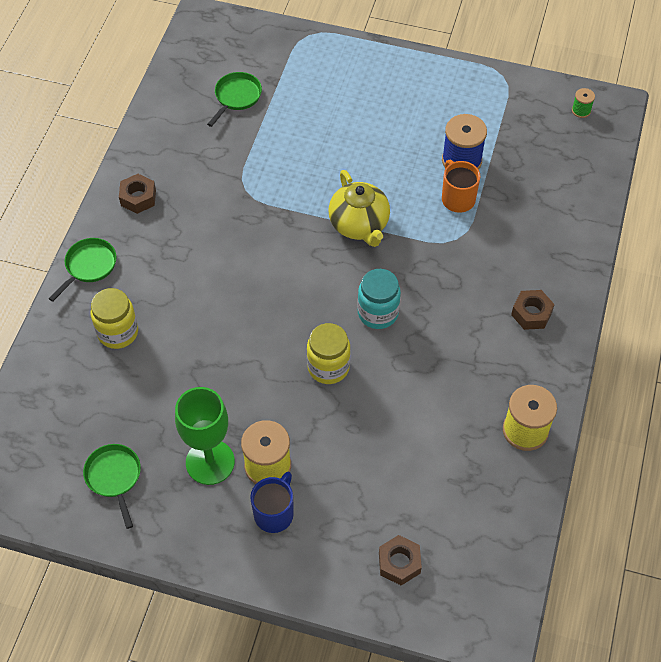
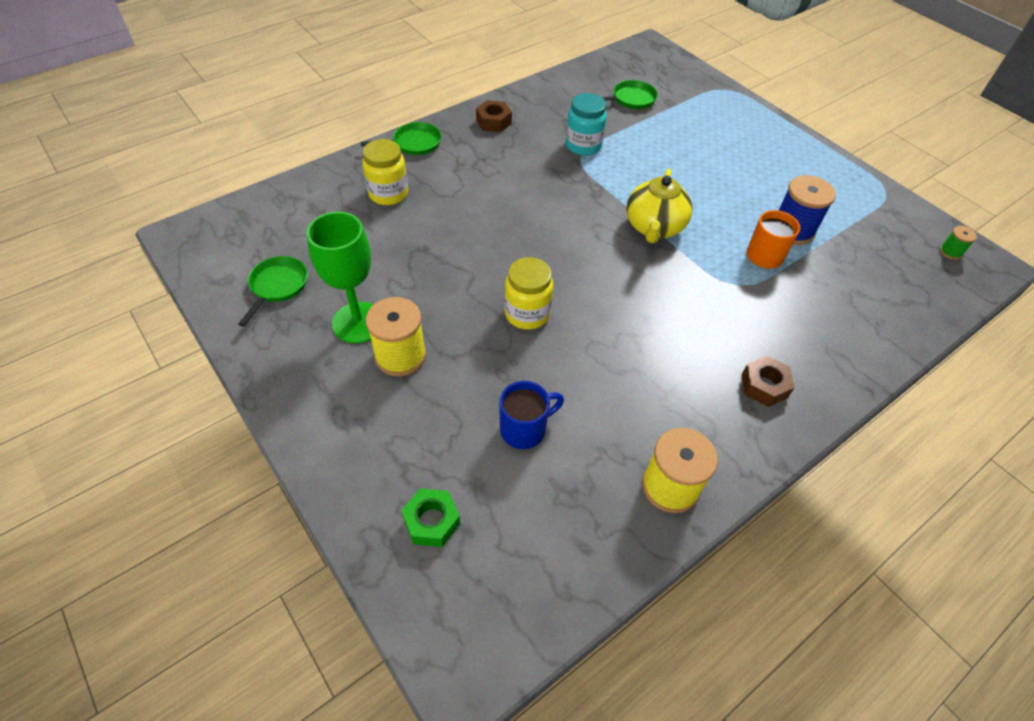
camera: 35 degrees right, 5 degrees down
blue mug [250,471,294,533] -> blue mug moved to [499,381,564,449]
turquoise jar [357,269,401,329] -> turquoise jar moved to [565,93,607,156]
brown nut [379,535,422,586] -> green nut [401,488,460,547]

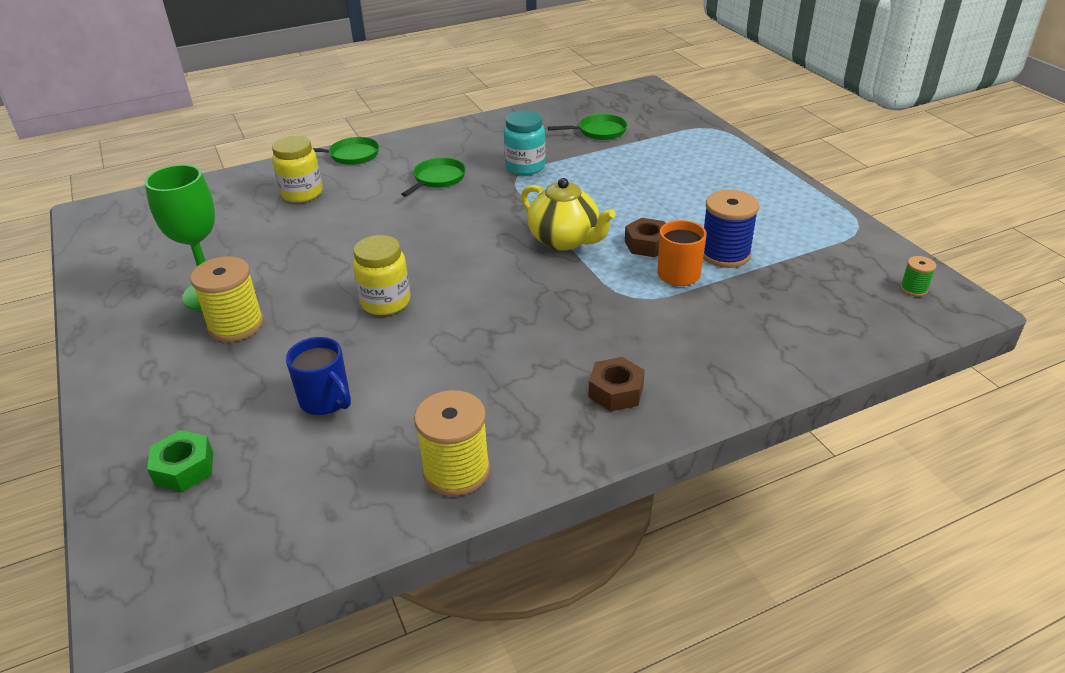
camera: 15 degrees right, 15 degrees down
green pan [238,256,308,327] -> green pan moved to [401,158,466,197]
brown nut [476,100,512,132] -> brown nut moved to [625,218,666,257]
blue mug [499,381,564,449] -> blue mug turned 60 degrees clockwise [286,337,351,415]
yellow teapot [626,169,692,243] -> yellow teapot turned 75 degrees counterclockwise [521,178,616,250]

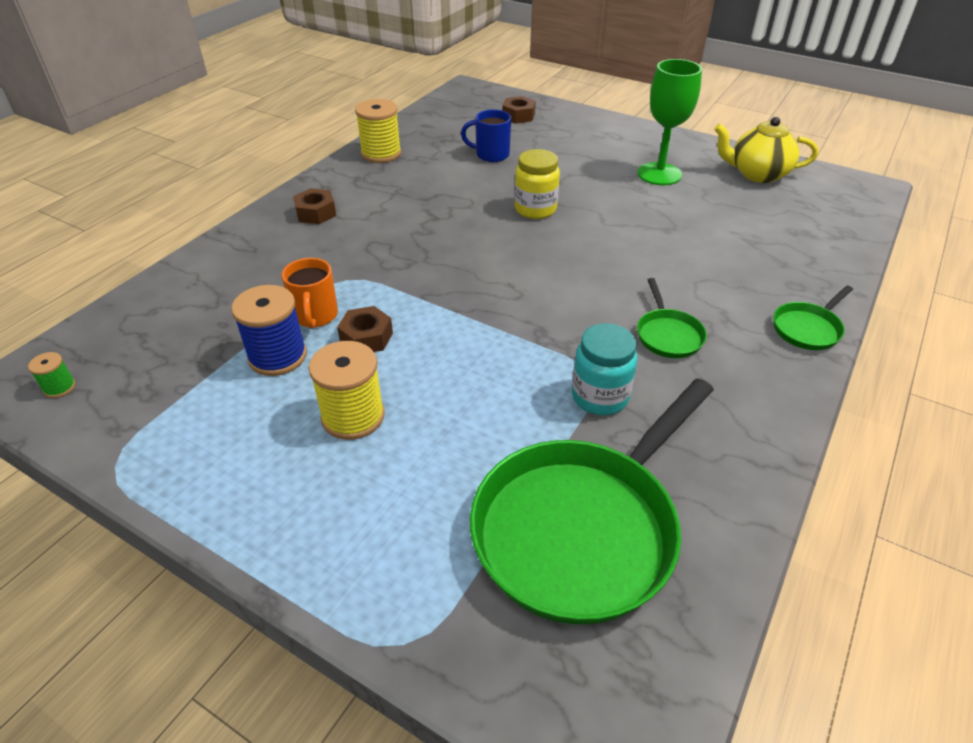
camera: 145 degrees right, 5 degrees up
green nut [147,430,213,492] -> brown nut [502,96,536,124]
yellow spool [190,256,264,342] -> yellow spool moved to [309,341,385,440]
yellow jar [272,136,322,203] -> none
yellow teapot [521,178,616,250] -> yellow teapot moved to [714,117,818,183]
green pan [548,114,627,140] -> green pan [470,378,714,625], size x2.29

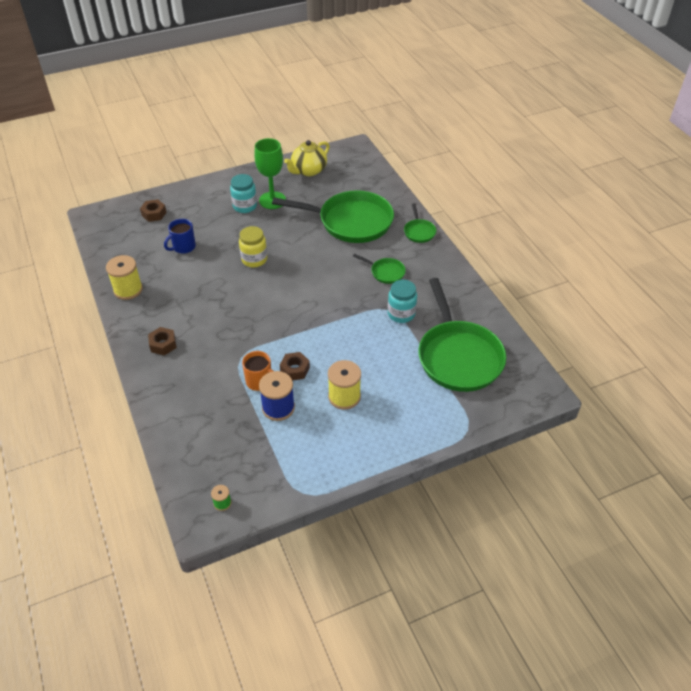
camera: 55 degrees left, 5 degrees up
none -> turquoise jar [230,174,257,213]
none -> green pan [272,190,394,243]

